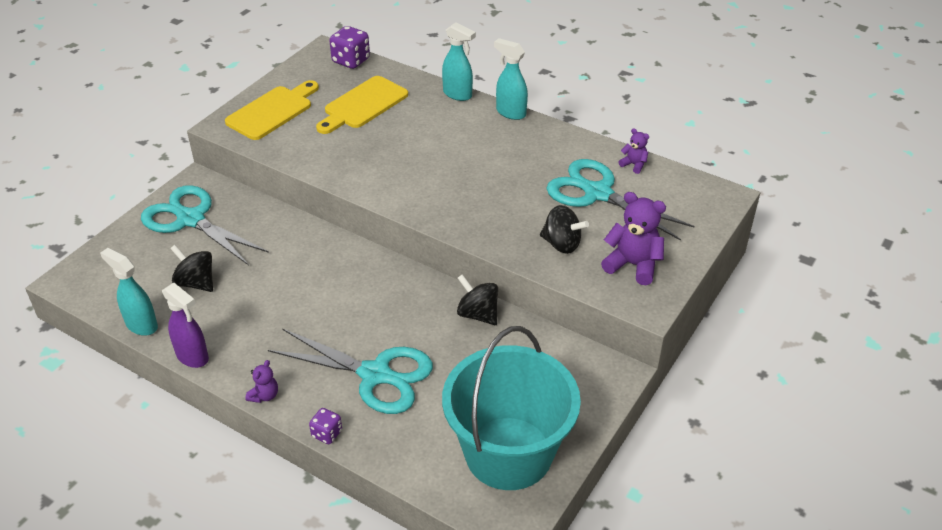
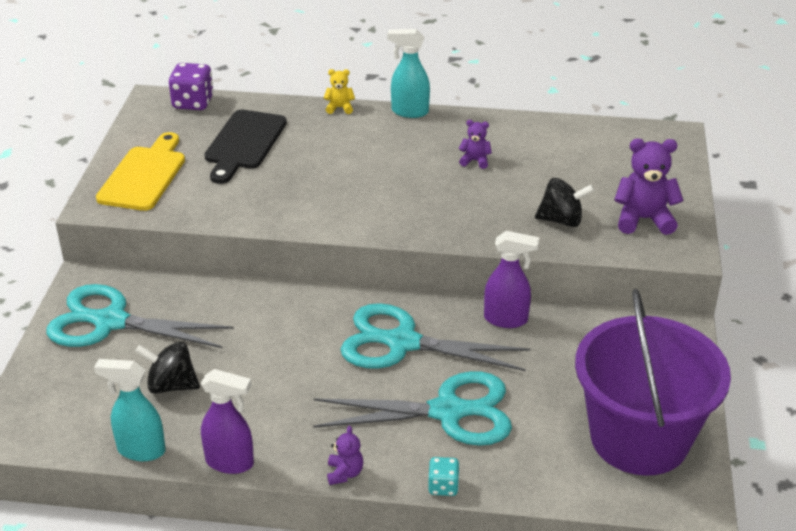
camera: 25 degrees left, 5 degrees down
purple dice [309,408,342,444] -> turquoise dice [428,457,460,496]
yellow cutting board [316,76,408,134] -> black cutting board [204,110,287,184]
turquoise spray bottle [442,22,476,101] -> yellow teddy bear [324,69,355,114]
turquoise bucket [442,326,581,490] -> purple bucket [575,289,731,476]
black spinning top [457,274,498,325] -> purple spray bottle [484,231,539,328]
turquoise scissors [546,159,695,241] -> turquoise scissors moved to [341,303,531,371]
purple teddy bear [619,128,649,174] -> purple teddy bear moved to [459,120,492,169]

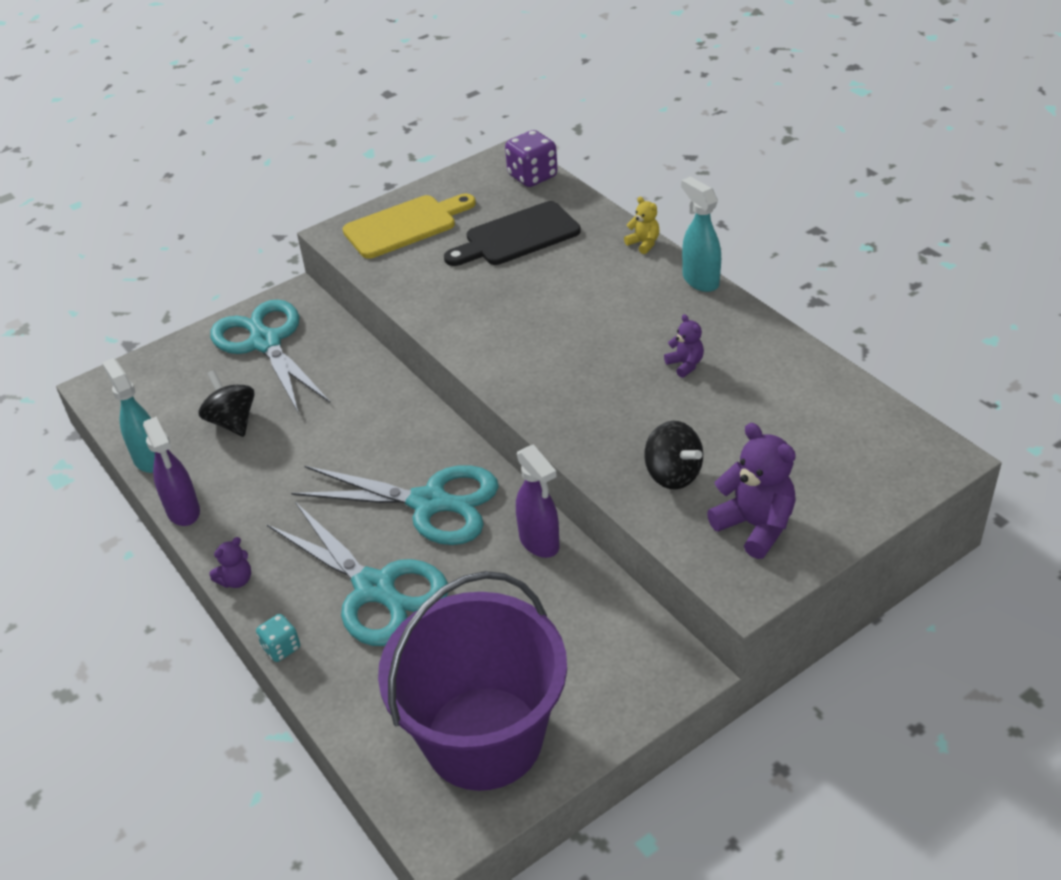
camera: 50 degrees right, 5 degrees up
turquoise scissors [341,303,531,371] -> turquoise scissors turned 135 degrees clockwise [291,465,499,545]

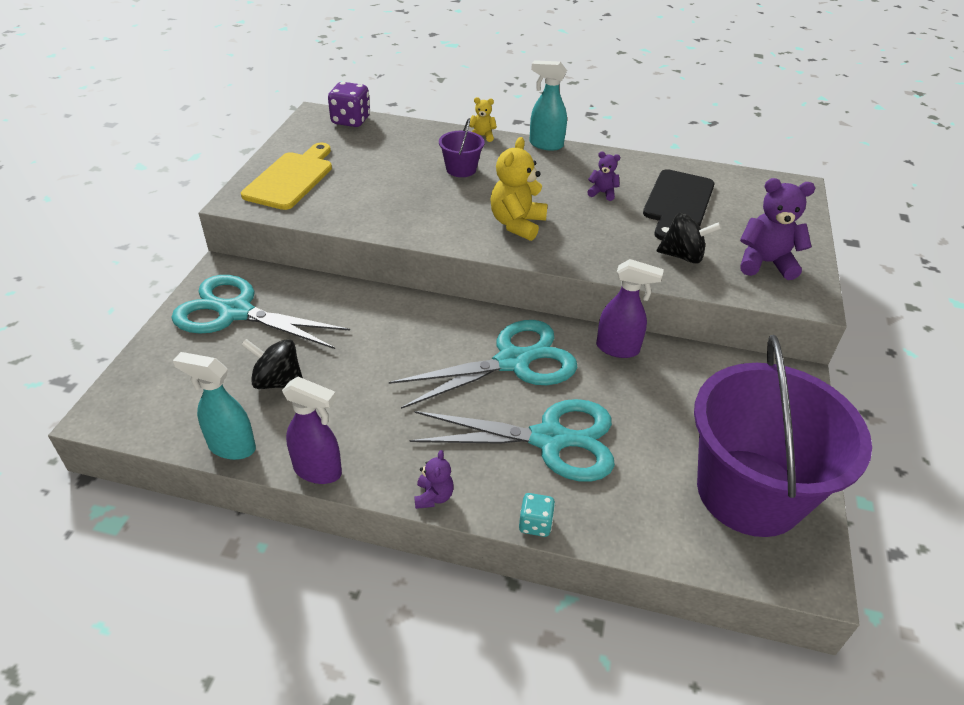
camera: 45 degrees left, 0 degrees up
black cutting board [444,201,581,266] -> black cutting board moved to [643,169,714,240]
none -> purple bucket [439,118,485,177]
none -> yellow teddy bear [490,137,548,241]

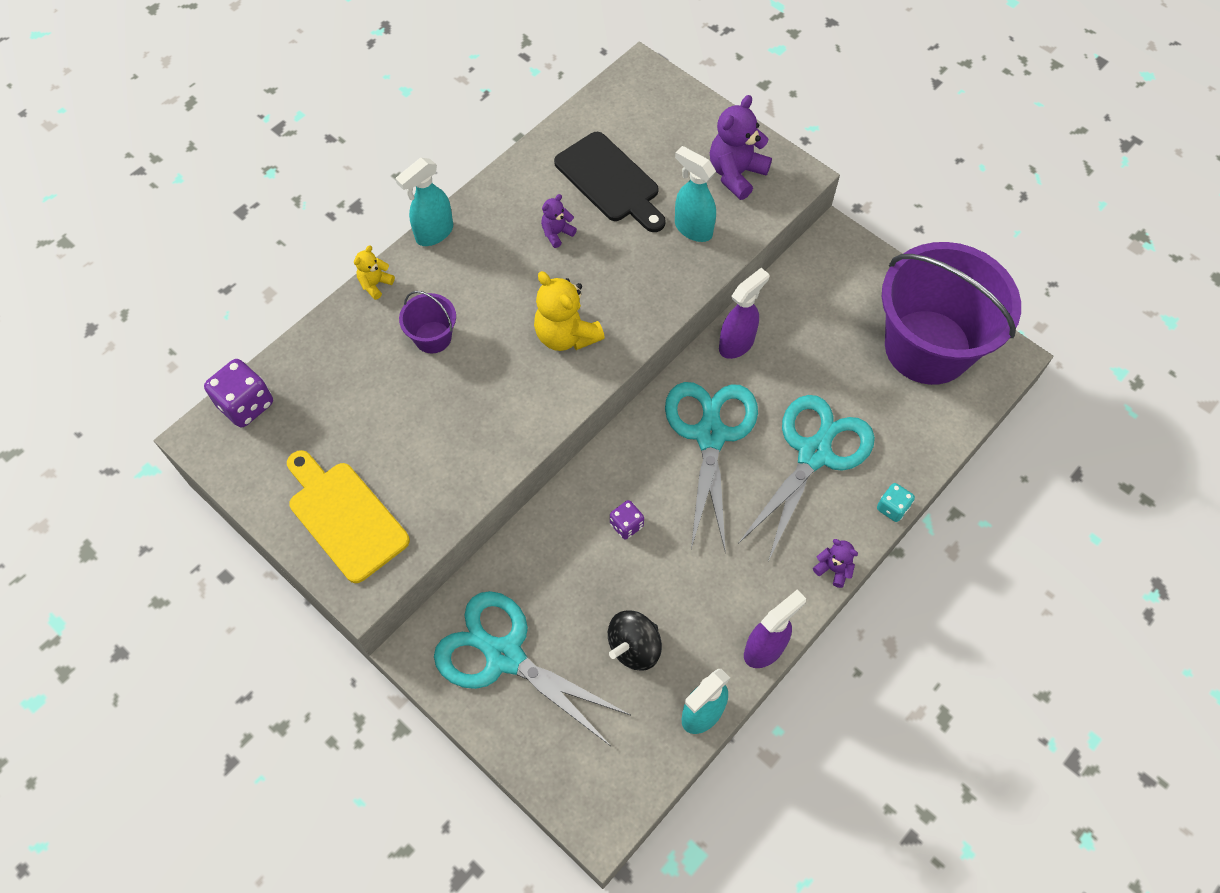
camera: 60 degrees left, 20 degrees up
turquoise scissors [171,275,350,349] -> turquoise scissors turned 75 degrees clockwise [434,591,630,746]
black spinning top [657,213,722,264] -> turquoise spray bottle [675,146,716,242]
none -> purple dice [610,500,644,539]

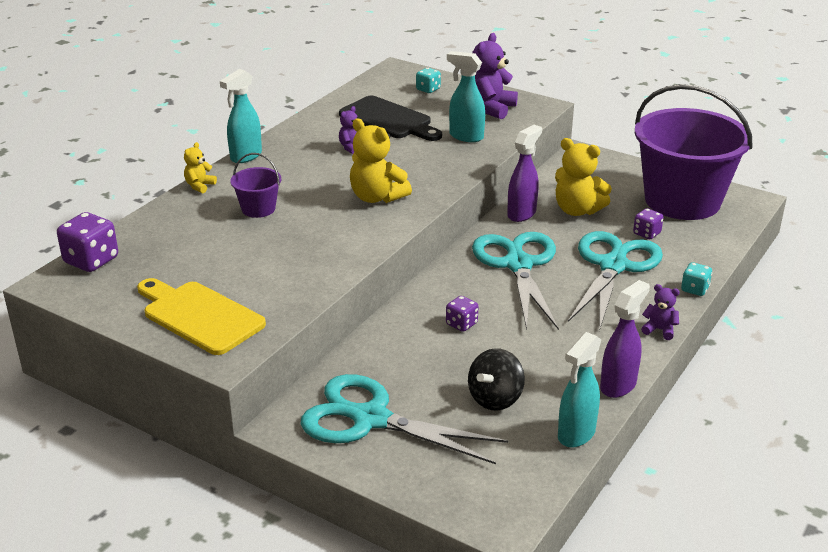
camera: 10 degrees left, 30 degrees down
none -> turquoise dice [416,68,441,93]
none -> yellow teddy bear [555,138,612,216]
none -> purple dice [633,208,664,239]

